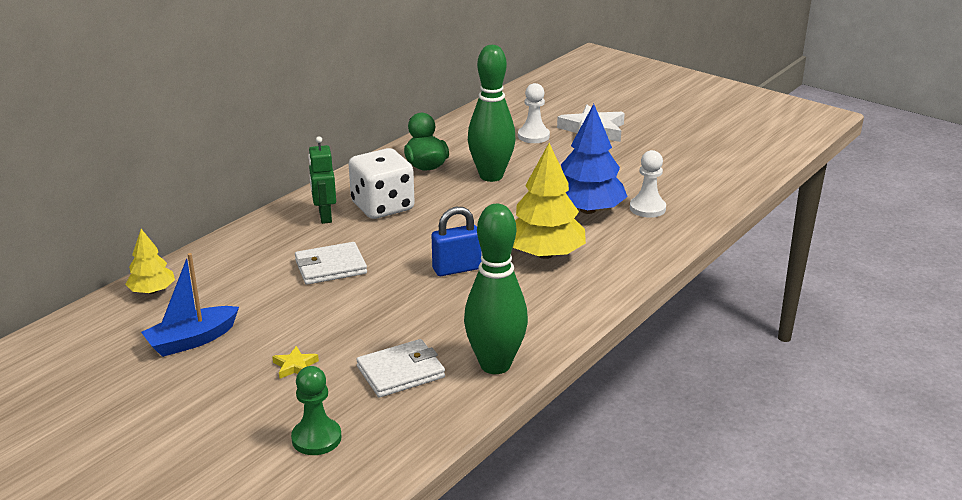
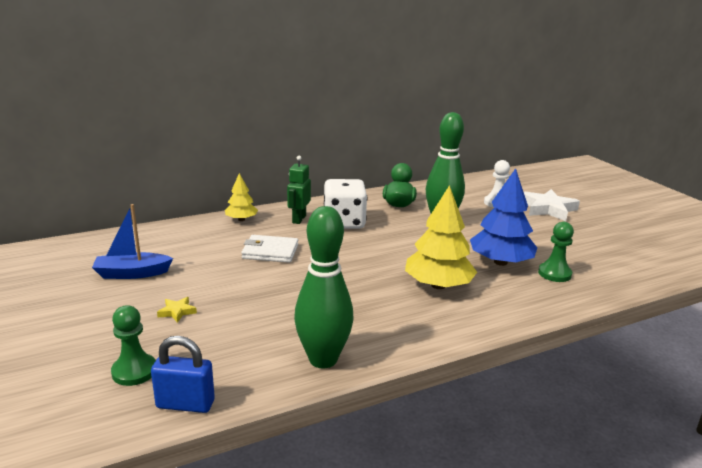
camera: 25 degrees right, 5 degrees down
yellow tree [125,229,175,294] -> yellow tree moved to [225,173,258,221]
white wallet [356,339,445,397] -> none
blue padlock [432,207,482,276] -> blue padlock moved to [151,336,215,413]
white pawn [630,150,666,218] -> green pawn [538,222,574,282]

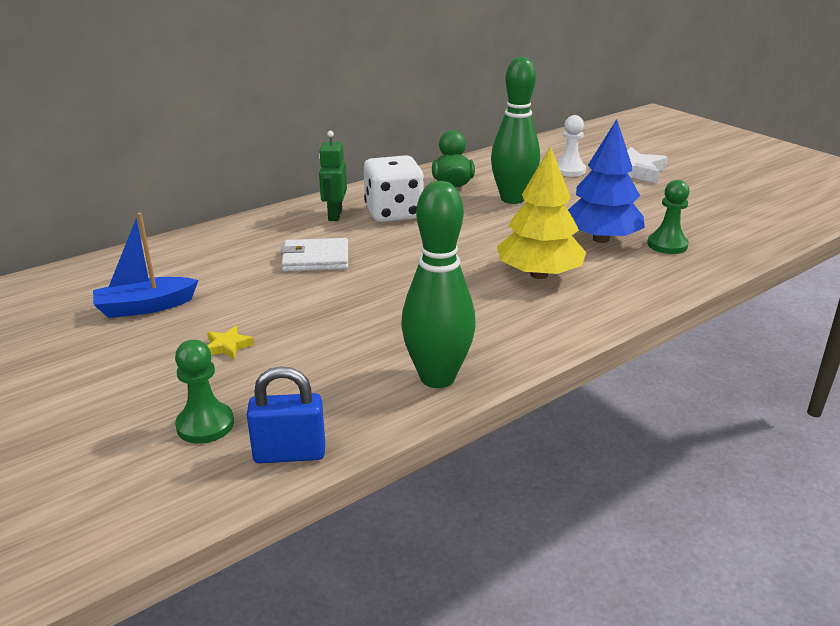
camera: 10 degrees left, 5 degrees up
yellow tree [225,173,258,221] -> none

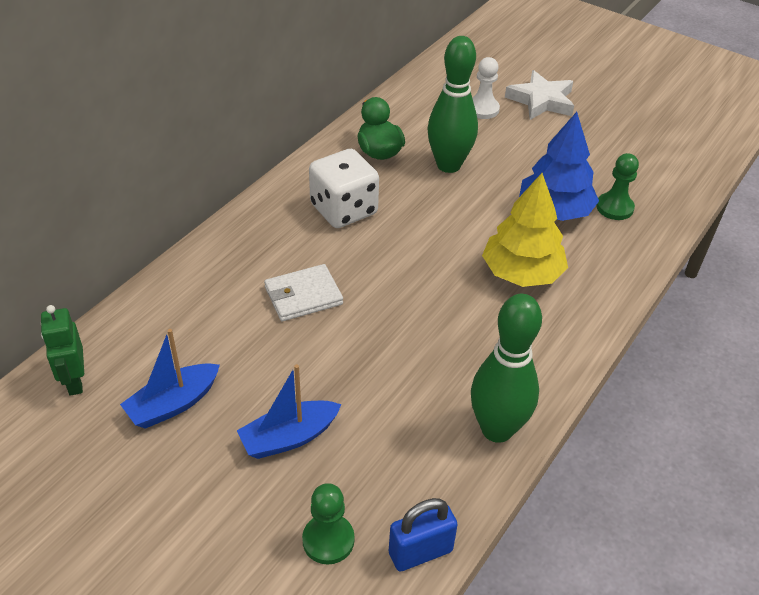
camera: 20 degrees left, 15 degrees up
yellow star [207,326,254,359] -> blue boat [237,364,342,459]
green robot [319,131,347,221] -> green robot moved to [41,305,84,396]

